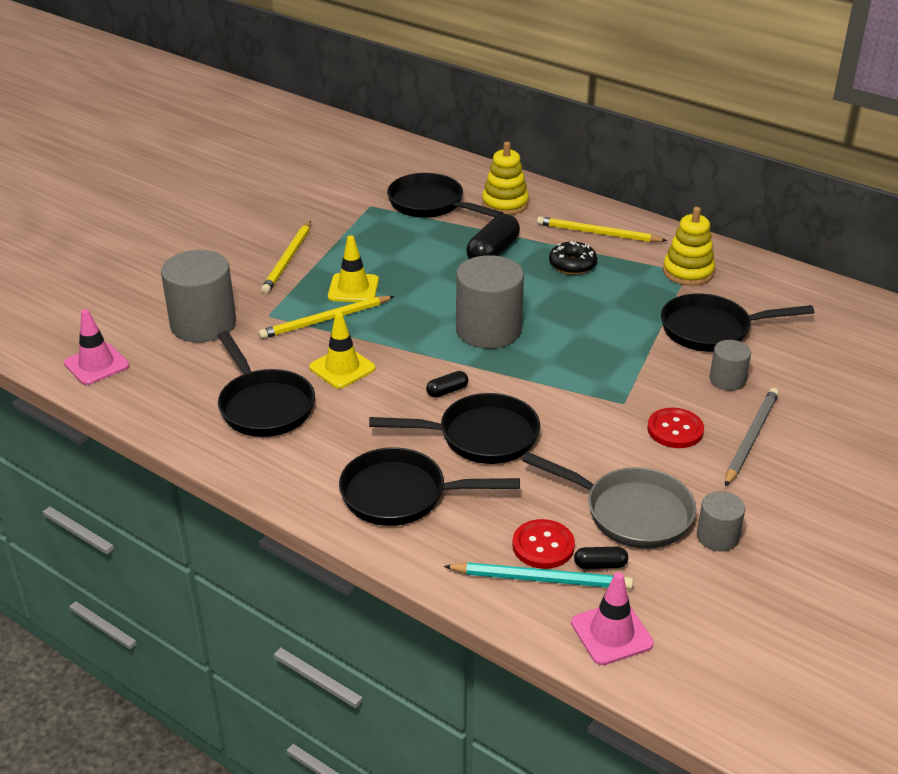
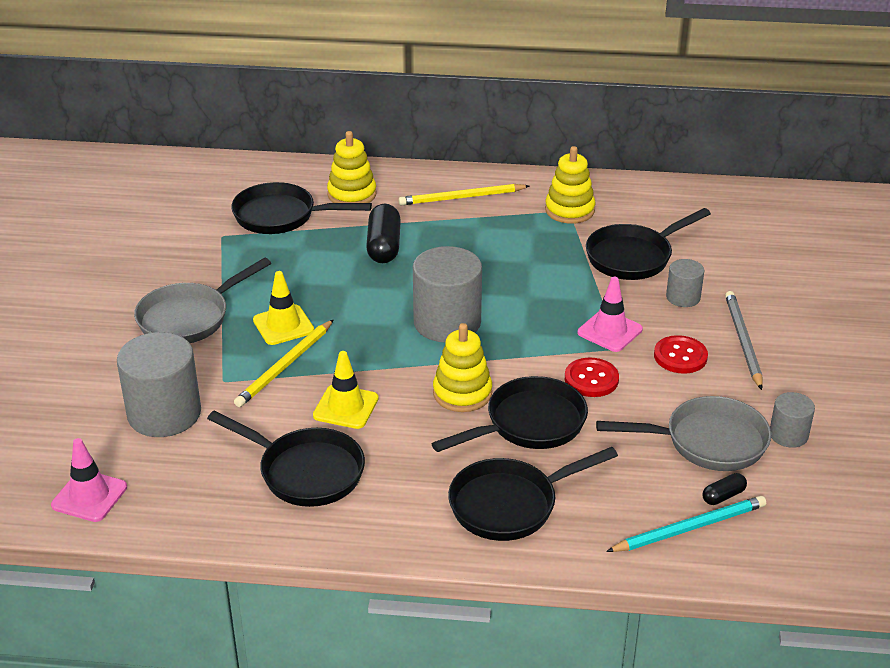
camera: 30 degrees left, 0 degrees up
yellow pencil [261,221,311,294] -> grey pan [134,258,271,343]
black capsule [426,371,468,398] -> yellow stacking toy [433,323,492,412]
red button [512,519,575,569] -> red button moved to [565,358,619,397]
black donut [549,241,597,275] -> none
pink traffic cone [571,572,654,665] -> pink traffic cone moved to [578,277,643,352]

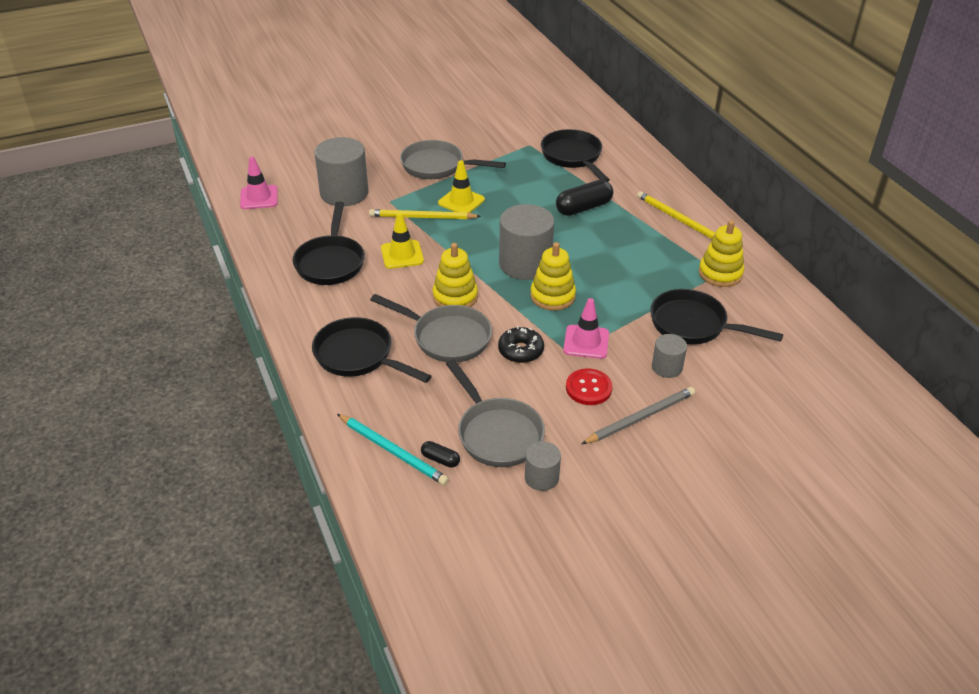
camera: 60 degrees right, 5 degrees up
yellow stacking toy [327,131,377,203] -> yellow stacking toy moved to [530,242,576,311]
black pan [431,376,588,452] -> grey pan [370,294,492,362]
red button [565,358,619,397] -> black donut [498,326,544,363]

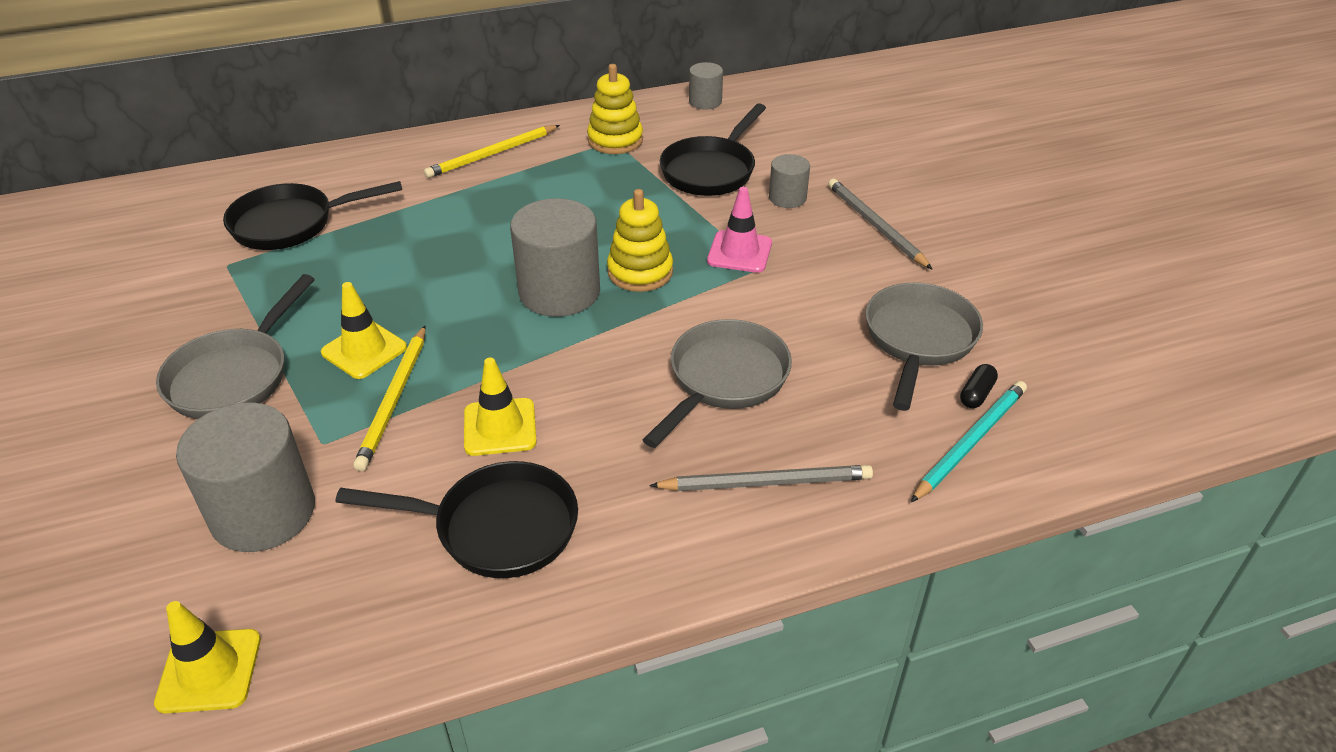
camera: 85 degrees left, 0 degrees up
pink traffic cone [240,156,278,209] -> yellow traffic cone [154,601,261,713]
black pan [312,317,432,383] -> grey pencil [649,465,873,491]
yellow stacking toy [433,243,478,307] -> none
grey pan [446,359,545,467] -> grey pan turned 45 degrees counterclockwise [865,283,983,411]
black donut [498,326,544,363] -> none
grey cylinder [525,441,561,491] -> grey cylinder moved to [689,62,723,109]
black capsule [556,180,613,216] -> none
red button [566,369,612,405] -> none

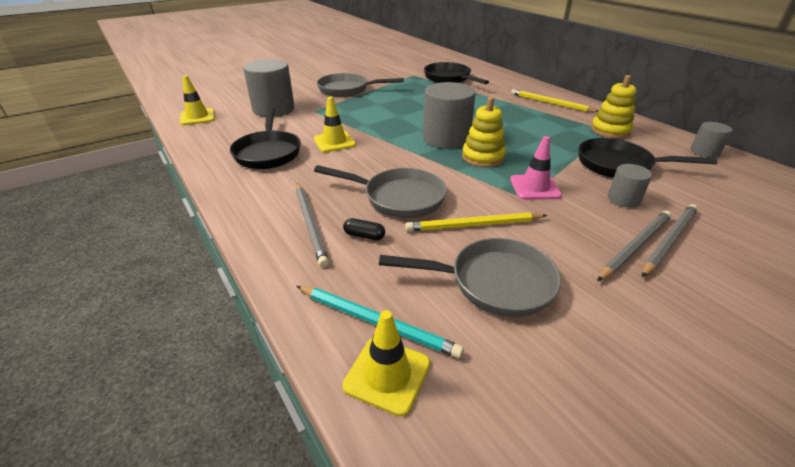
camera: 75 degrees right, 5 degrees down
yellow traffic cone [321,282,407,379] -> yellow traffic cone moved to [343,310,430,416]
yellow pencil [353,326,426,471] -> yellow pencil moved to [405,212,547,232]
black capsule [960,364,998,408] -> black capsule moved to [343,218,385,241]
none -> grey pencil [642,204,698,277]

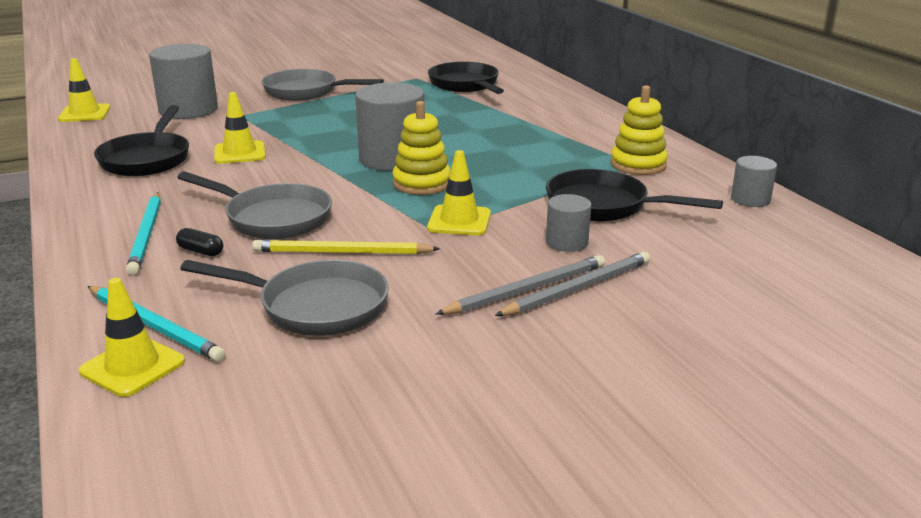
camera: 10 degrees right, 10 degrees down
grey pencil [296,183,329,267] -> turquoise pencil [126,192,161,275]
pink traffic cone [510,136,562,200] -> yellow traffic cone [427,150,491,235]
yellow pencil [511,89,598,112] -> none

